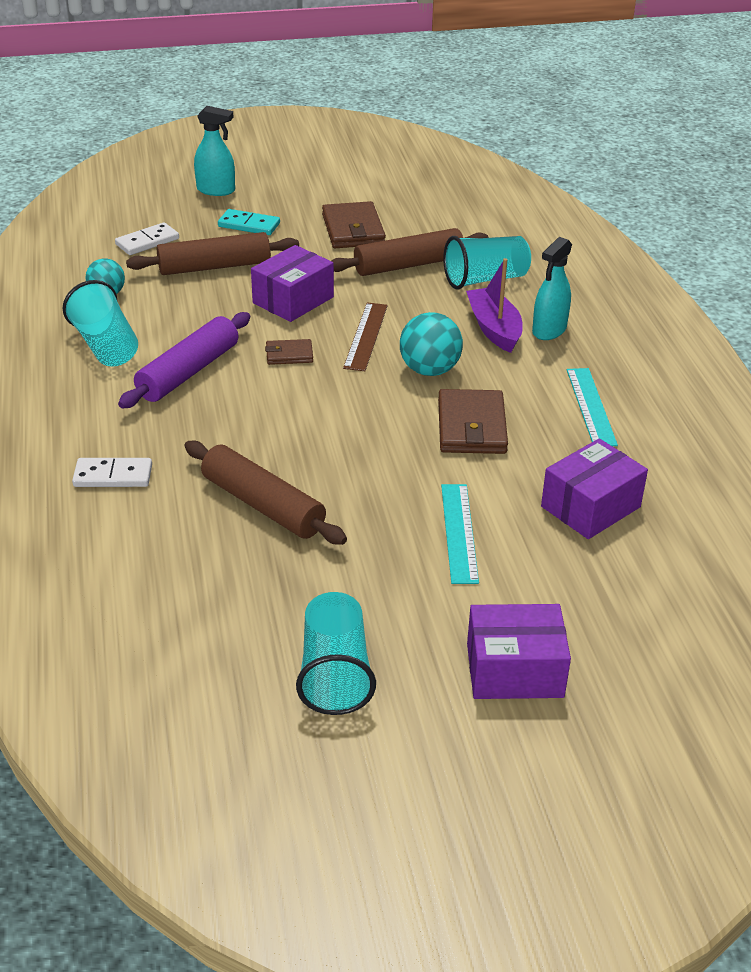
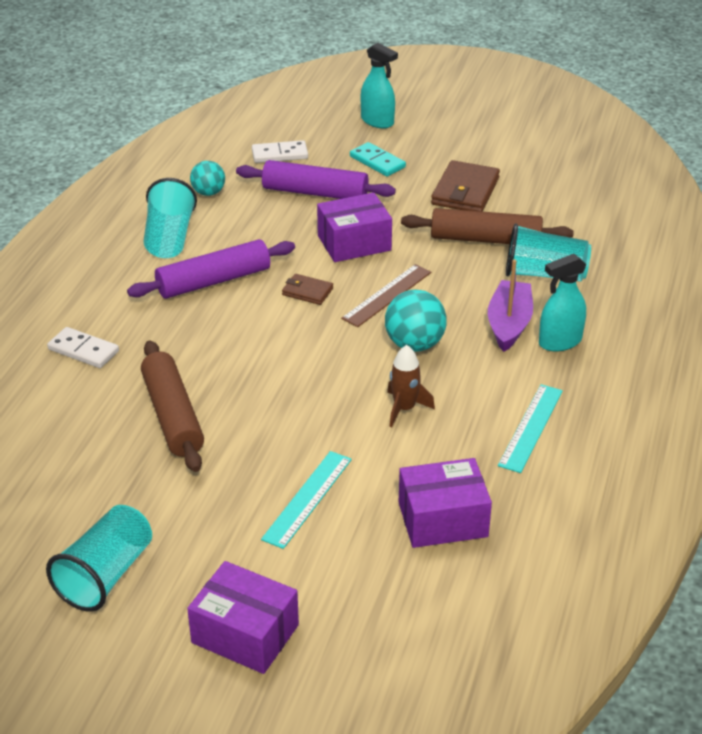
camera: 30 degrees right, 0 degrees up
brown rolling pin [126,232,299,275] -> purple rolling pin [236,160,396,199]
brown wallet [438,389,508,454] -> brown rocket [387,345,435,427]

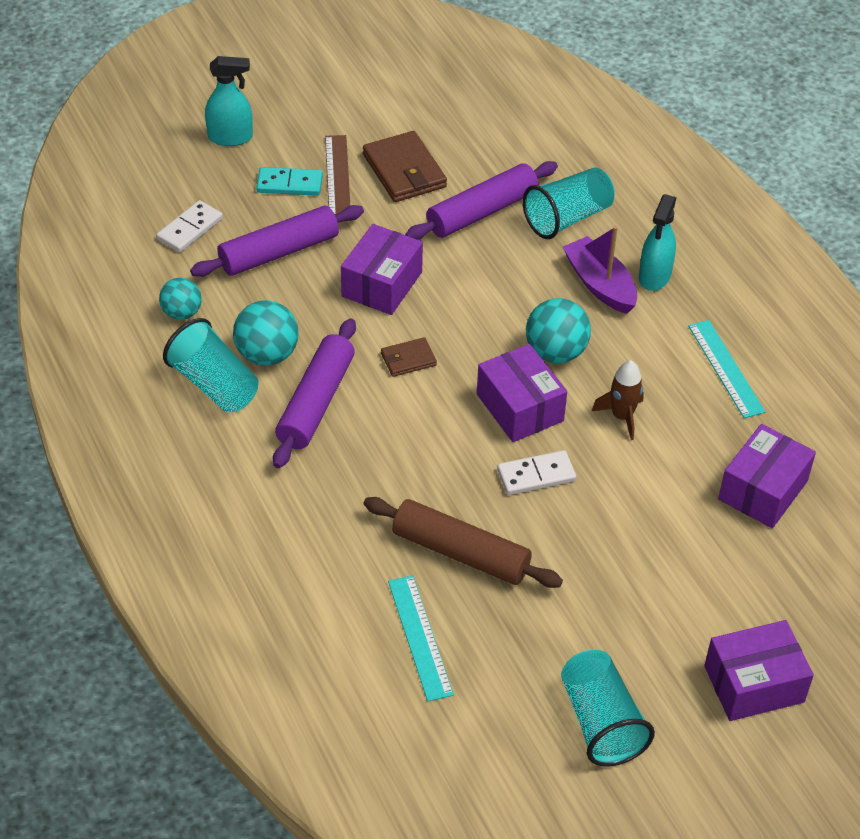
camera: 45 degrees left, 10 degrees up
white domino [47,327,119,368] -> white domino moved to [497,450,576,495]
turquoise ruler [261,451,352,549] -> turquoise ruler moved to [388,575,454,701]
brown ruler [341,264,431,327] -> brown ruler moved to [325,135,350,214]
brown rolling pin [401,208,574,244] -> purple rolling pin [405,161,558,240]
none -> turquoise ball [233,300,299,366]
none -> purple box [477,344,567,442]

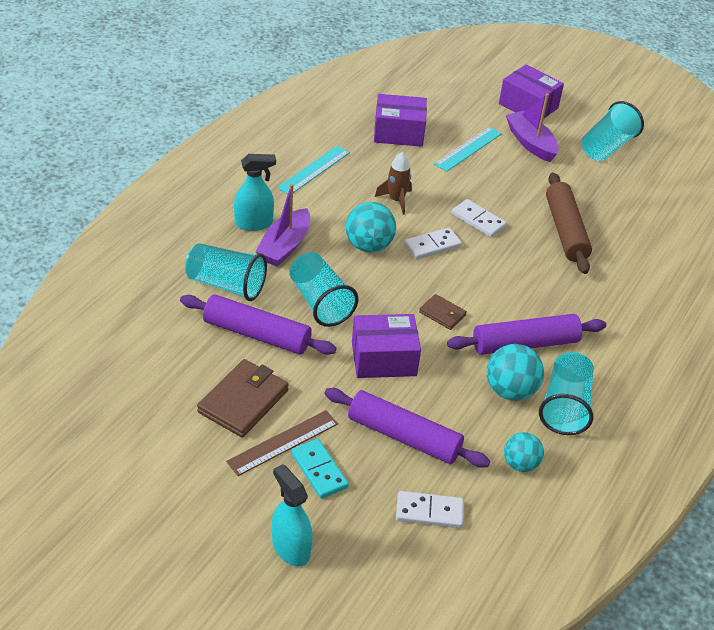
camera: 125 degrees left, 5 degrees down
turquoise ruler [388,575,454,701] -> turquoise ruler moved to [434,126,502,172]
purple box [477,344,567,442] -> white domino [404,227,462,260]
none -> turquoise cup [289,252,359,327]
none -> purple boat [506,94,559,162]

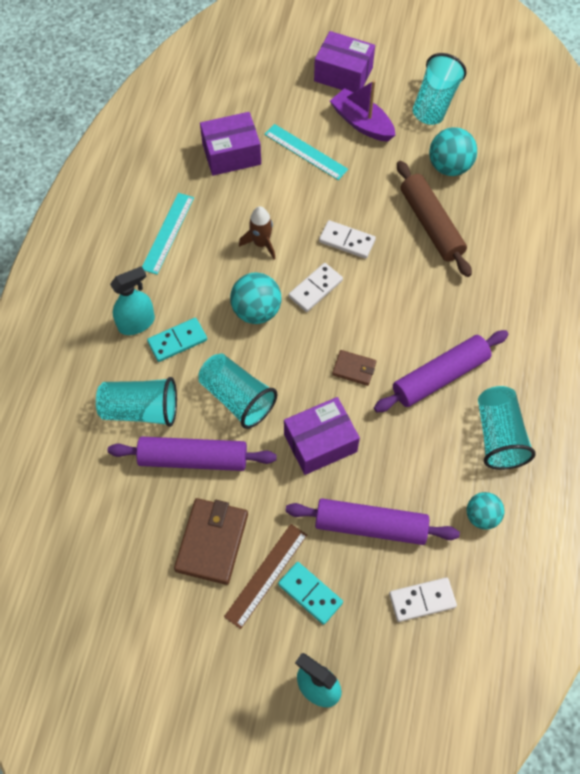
camera: 15 degrees left, 20 degrees up
purple boat [255,184,310,266] -> turquoise domino [147,318,207,362]
turquoise ruler [434,126,502,172] -> turquoise ruler turned 75 degrees counterclockwise [264,124,348,180]
turquoise ball [487,344,544,401] -> turquoise ball moved to [429,127,477,176]

